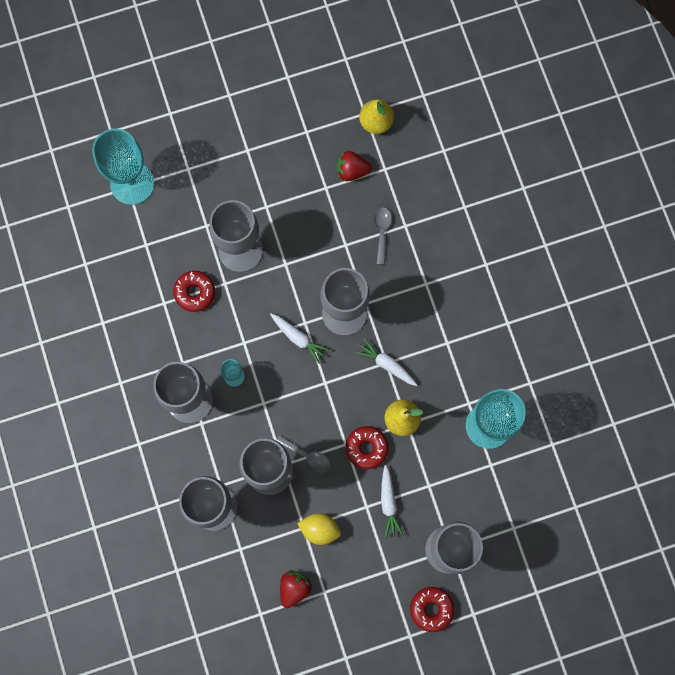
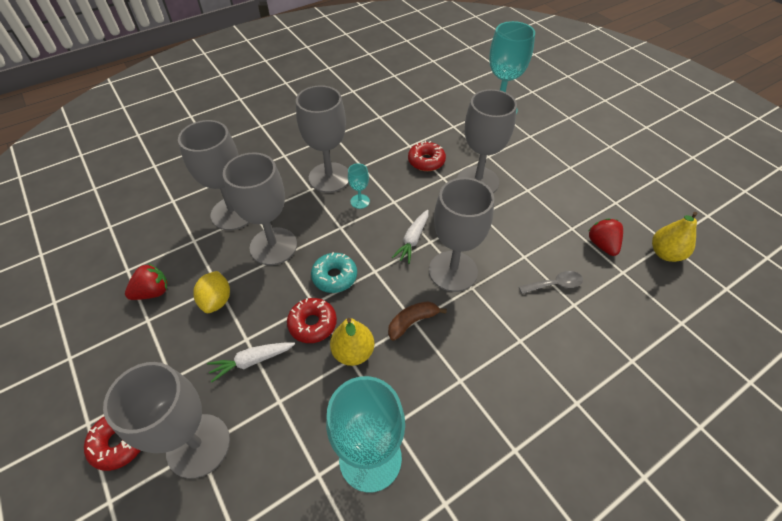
camera: 75 degrees right, 25 degrees down
grey spoon [276,435,331,472] -> none
red strawberry [280,570,312,608] -> red strawberry turned 45 degrees counterclockwise [125,263,168,300]
white carrot [355,338,417,386] -> brown banana [388,301,447,341]
none -> turquoise donut [311,252,357,293]

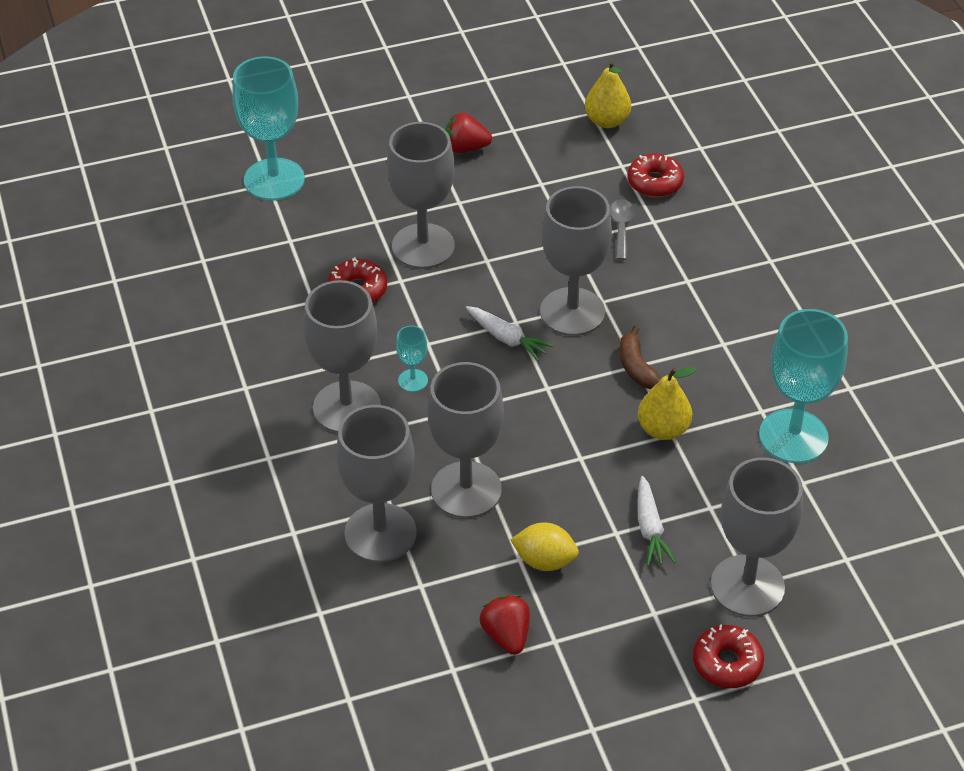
camera: 75 degrees left, 5 degrees down
red donut [287,298,337,343] -> red donut moved to [627,153,684,197]
turquoise donut [311,252,357,293] -> none
red strawberry [588,219,623,256] -> red strawberry moved to [445,113,492,153]

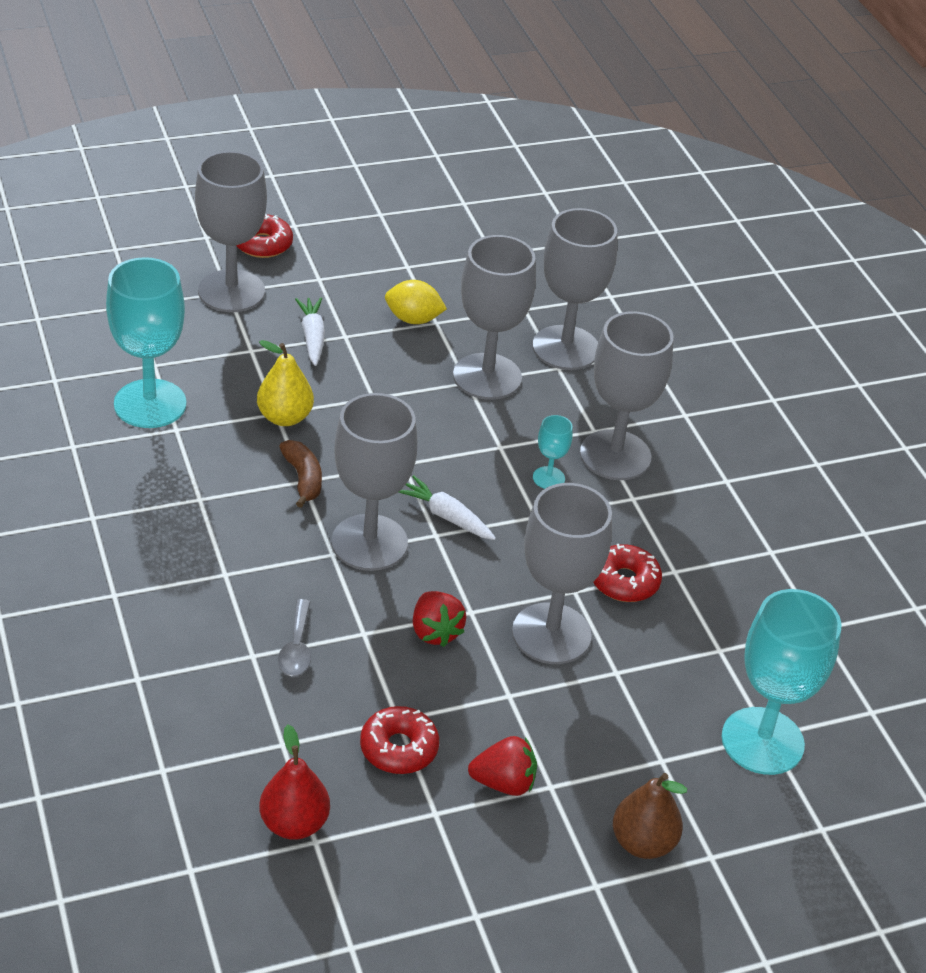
camera: 175 degrees right, 5 degrees down
red strawberry [480,595,530,655] -> red strawberry moved to [413,591,466,647]
yellow pear [585,61,631,128] -> red pear [259,725,330,840]
red donut [627,153,684,197] -> red donut moved to [360,706,439,774]
none -> brown pear [613,773,687,859]

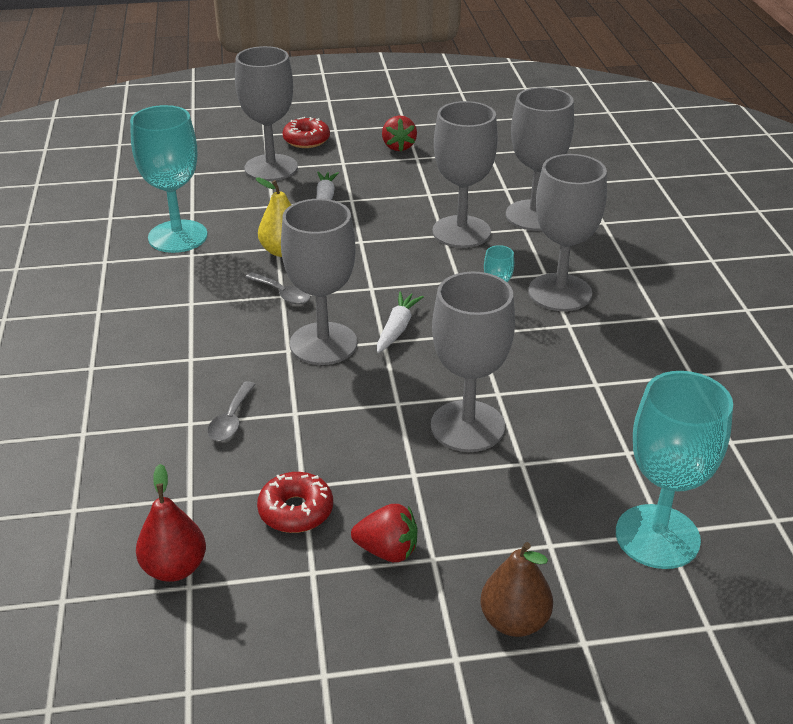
camera: 15 degrees right, 5 degrees down
brown banana [279,440,322,508] -> grey spoon [245,272,311,304]
yellow lemon [385,280,447,324] -> none
white carrot [399,475,496,540] -> white carrot turned 60 degrees clockwise [377,291,424,353]
red strawberry [413,591,466,647] -> red strawberry moved to [382,115,417,151]
red donut [593,544,662,602] -> none

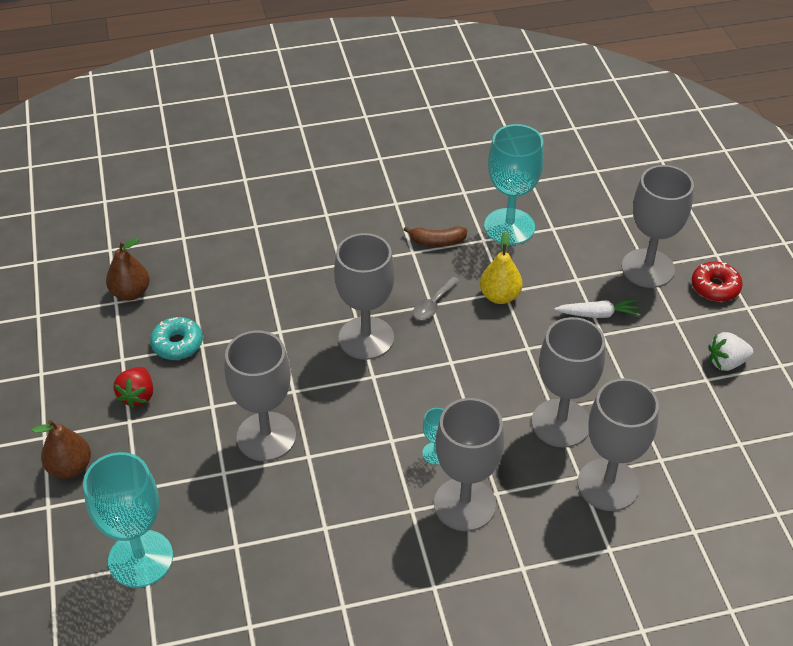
camera: 85 degrees right, 10 degrees up
red pear [136,464,206,582] -> brown pear [106,238,150,301]
grey spoon [207,381,256,441] -> none
red donut [257,472,333,533] -> turquoise donut [150,317,203,360]
white carrot [377,291,424,353] -> none
red strawberry [382,115,417,151] -> white strawberry [708,332,753,371]
none -> brown banana [403,226,467,247]

